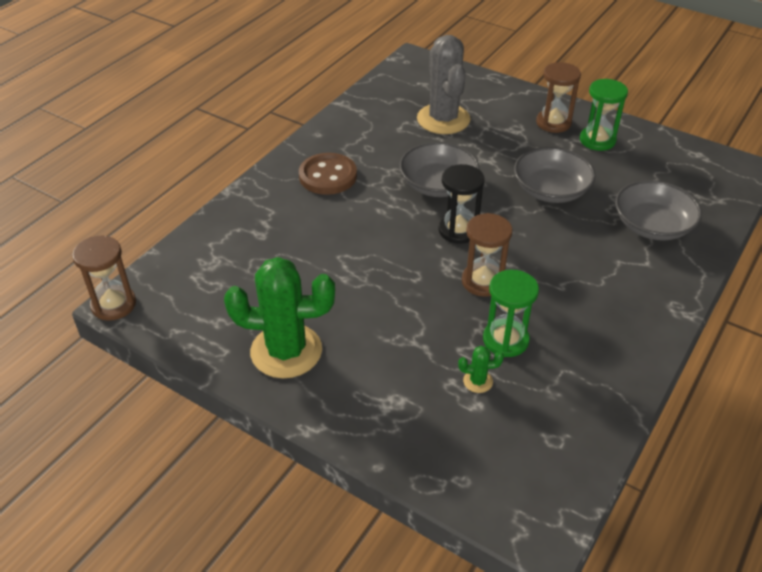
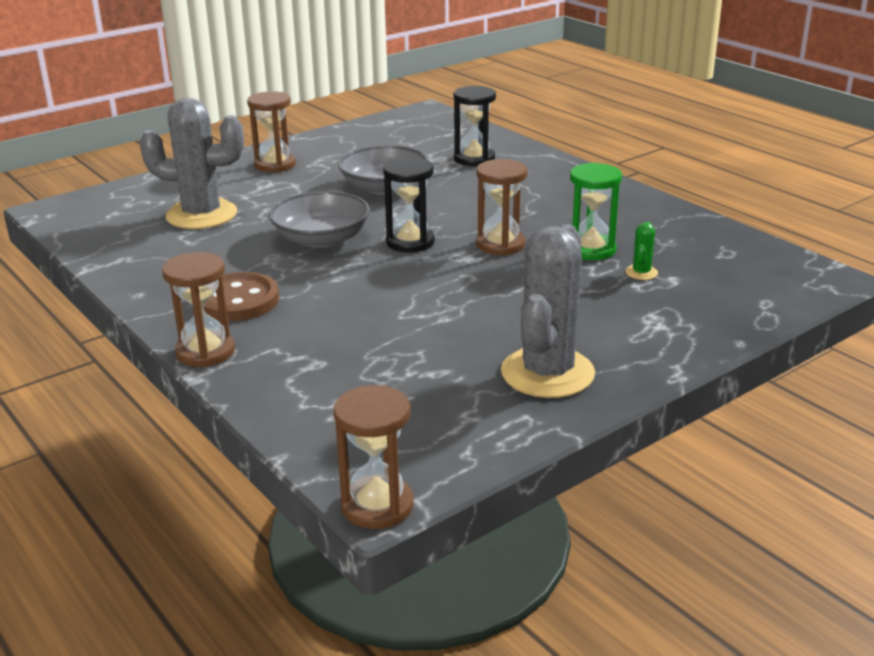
camera: 70 degrees left, 15 degrees down
green cactus [224,257,335,378] -> grey cactus [501,224,595,398]
green hourglass [580,79,628,151] -> none
grey bowl [615,180,702,241] -> black hourglass [454,86,496,166]
none -> brown hourglass [162,252,235,367]

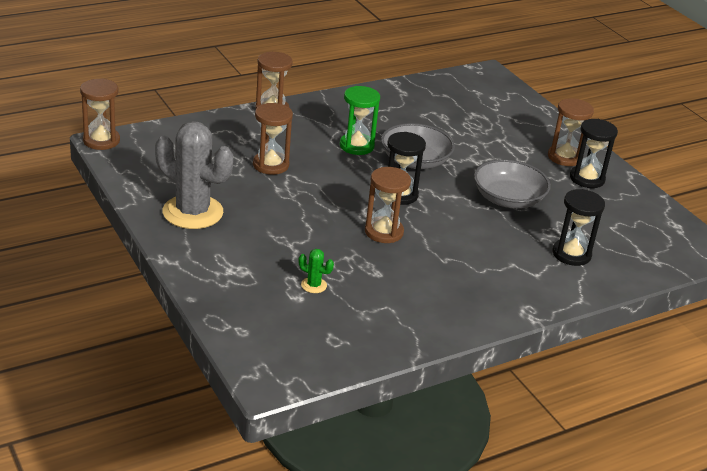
camera: 95 degrees right, 5 degrees up
grey cactus [140,98,244,229] -> none
brown button [203,272,279,321] -> none
green hourglass [570,163,622,260] -> green hourglass moved to [340,86,380,155]
none -> brown hourglass [253,103,293,175]
none -> black hourglass [570,119,618,188]

